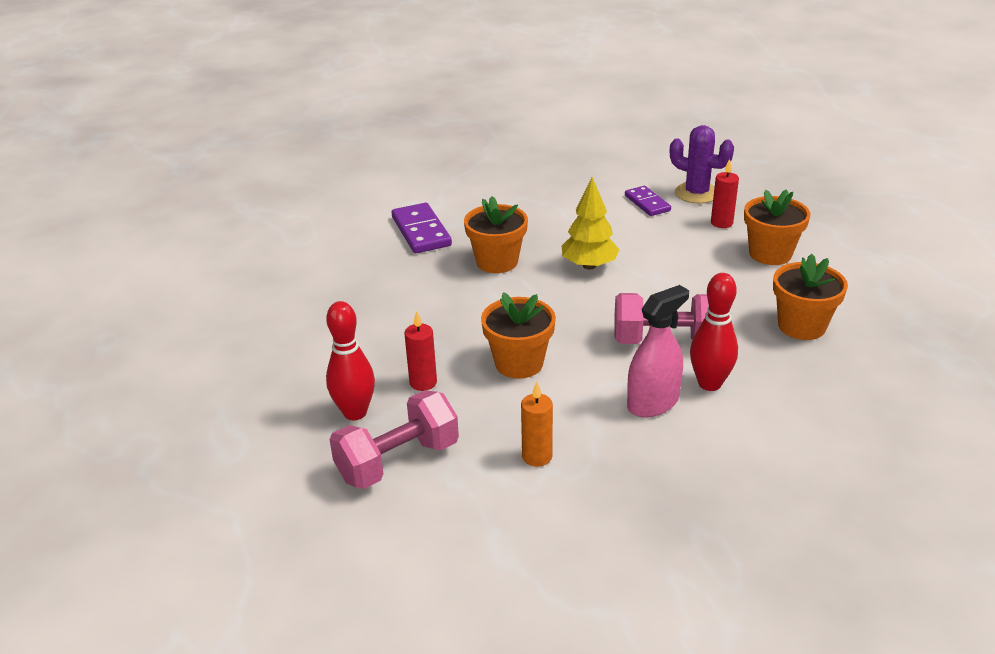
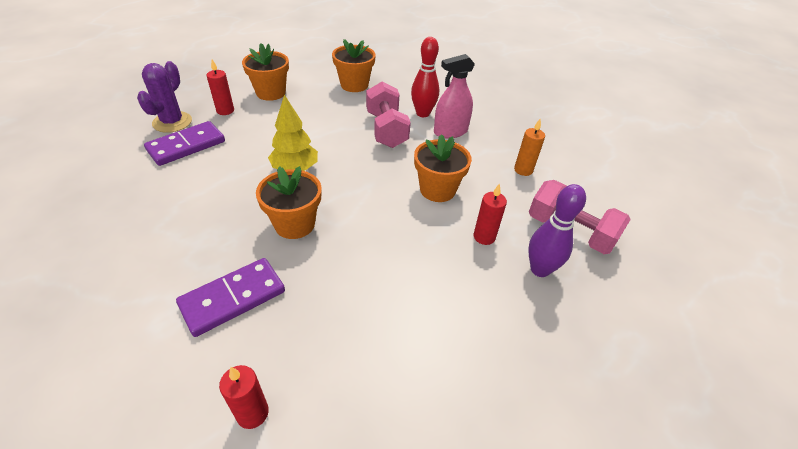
camera: 110 degrees left, 10 degrees up
red bowling pin [326,301,375,420] -> purple bowling pin [528,184,586,277]
purple domino [625,186,671,216] -> purple domino [144,121,225,166], size x1.55
pink spray bottle [627,285,689,418] -> pink spray bottle turned 60 degrees counterclockwise [434,54,475,139]
none -> red candle [219,365,269,429]

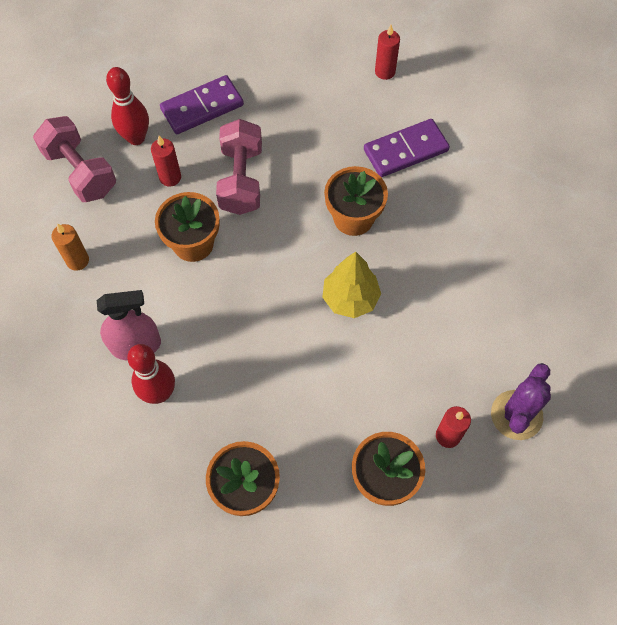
camera: 165 degrees left, 20 degrees up
purple domino [144,121,225,166] -> purple domino moved to [160,75,244,134]
pink dumbbell [366,81,411,148] -> pink dumbbell moved to [216,119,262,215]
purple bowling pin [528,184,586,277] -> red bowling pin [106,67,149,145]

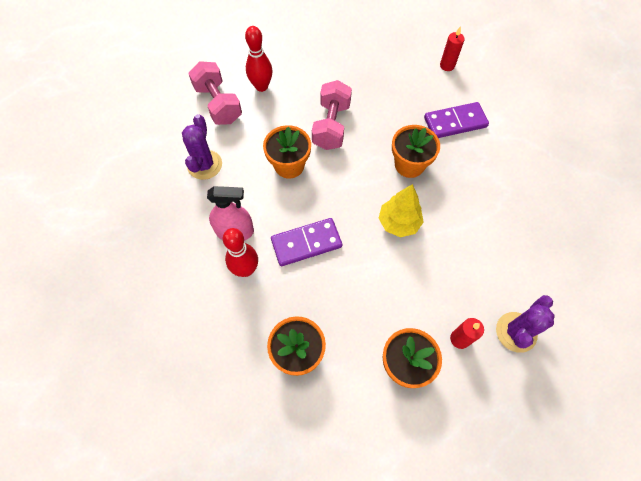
camera: 10 degrees right, 0 degrees up
orange candle [51,223,89,271] -> purple cactus [182,114,222,180]
red candle [151,136,181,187] -> none
purple domino [160,75,244,134] -> purple domino moved to [271,218,342,266]

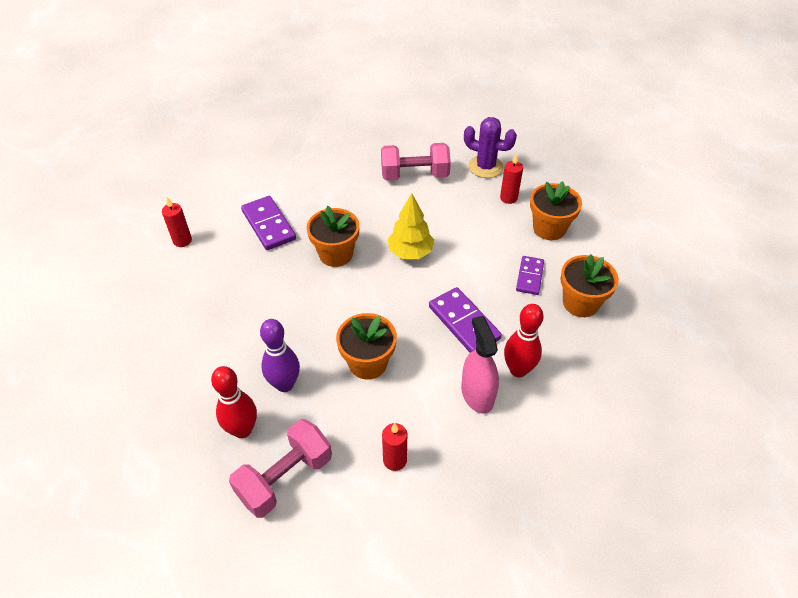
camera: 105 degrees left, 15 degrees down
purple cactus [182,114,222,180] -> red candle [382,423,407,471]
pink dumbbell [312,80,352,150] -> pink dumbbell moved to [381,143,451,181]
none -> purple bowling pin [260,319,300,392]
none -> purple domino [516,256,544,295]

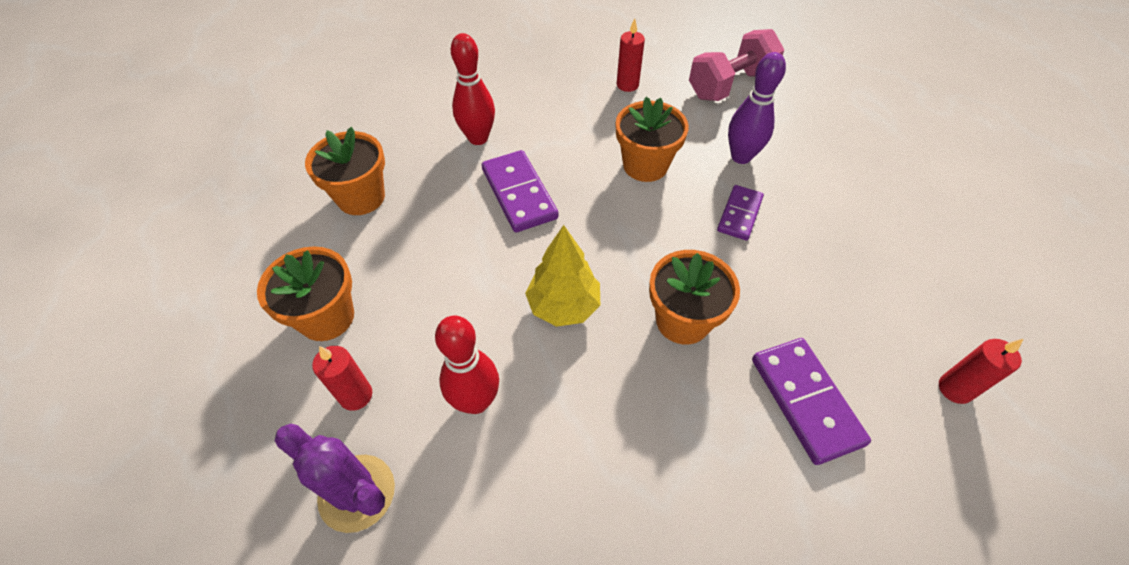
camera: 170 degrees left, 5 degrees up
red bowling pin [211,366,257,438] -> red bowling pin moved to [435,315,499,414]
pink dumbbell [381,143,451,181] -> none
pink spray bottle [461,316,499,414] -> none
purple domino [516,256,544,295] -> purple domino moved to [717,185,764,241]

